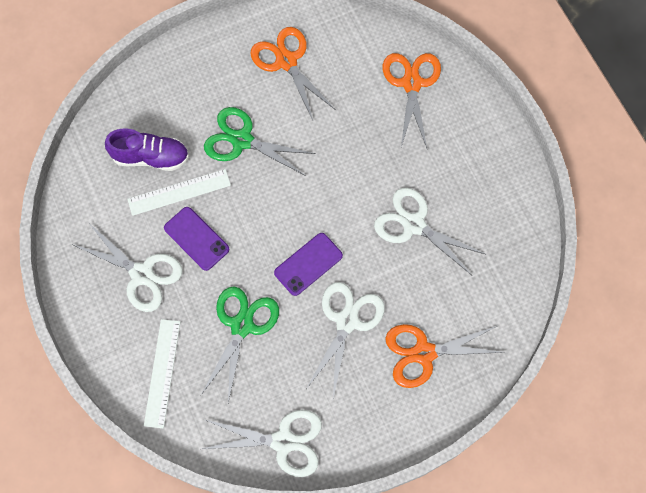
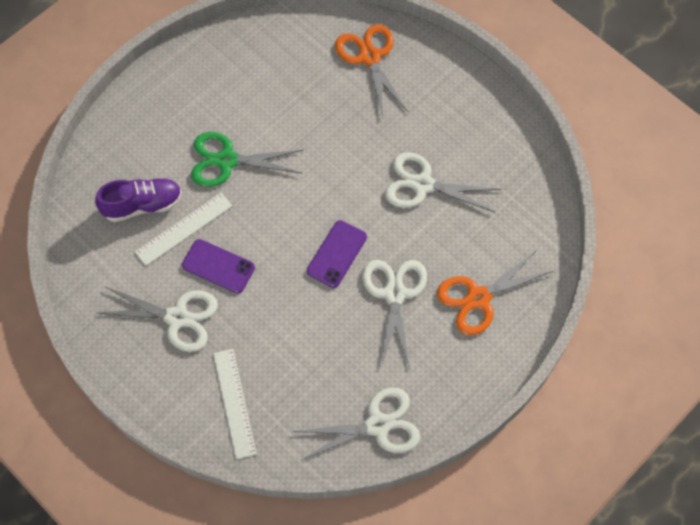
camera: 20 degrees left, 5 degrees down
green scissors [201,287,279,403] -> none
orange scissors [250,27,336,120] -> none

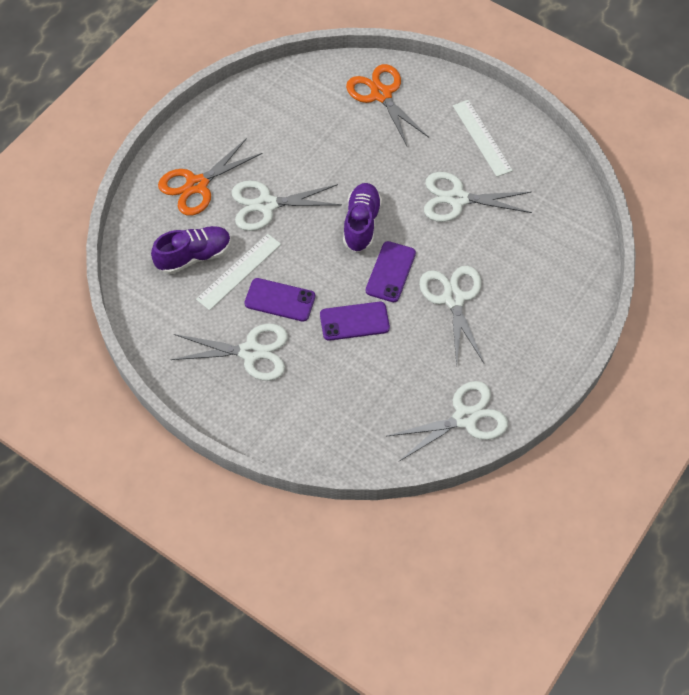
camera: 10 degrees left, 5 degrees down
green scissors [191,132,303,187] -> white scissors [232,180,341,231]
white ruler [213,349,257,459] -> white ruler moved to [453,100,513,177]
orange scissors [437,249,553,335] -> orange scissors moved to [158,138,263,216]
none -> purple phone [320,302,390,341]
none -> purple shoe [343,183,382,252]

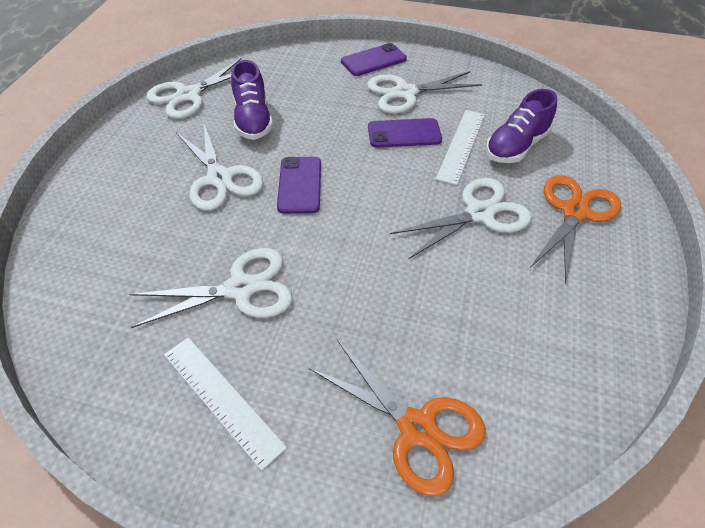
camera: 160 degrees right, 10 degrees down
purple phone [320,302,390,341] -> purple phone moved to [341,43,407,76]
purple shoe [343,183,382,252] -> purple shoe moved to [231,60,273,140]

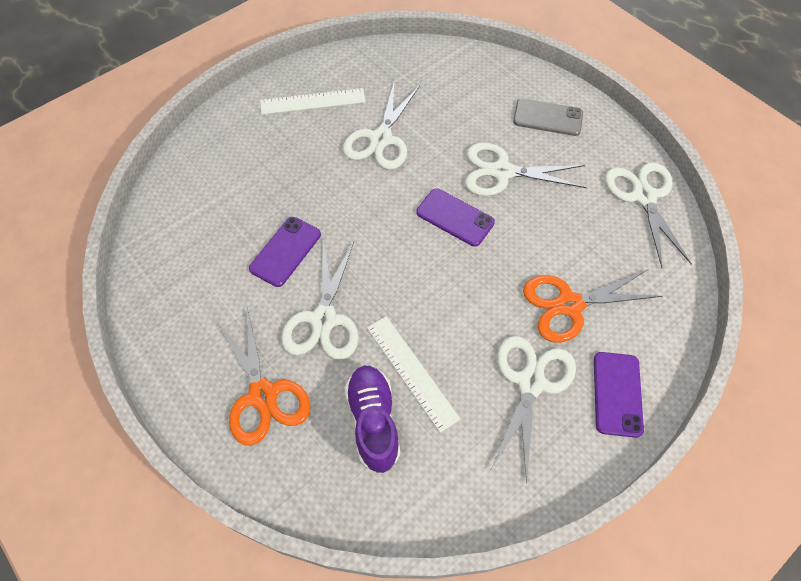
camera: 125 degrees right, 10 degrees up
purple shoe [231,60,273,140] -> none
orange scissors [309,340,486,496] -> orange scissors moved to [523,270,663,343]
purple phone [368,118,442,148] -> purple phone moved to [249,217,321,287]
none -> grey phone [513,98,583,136]

